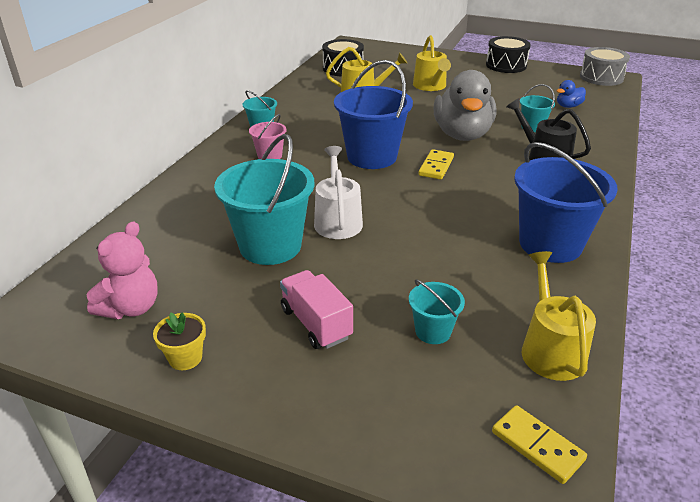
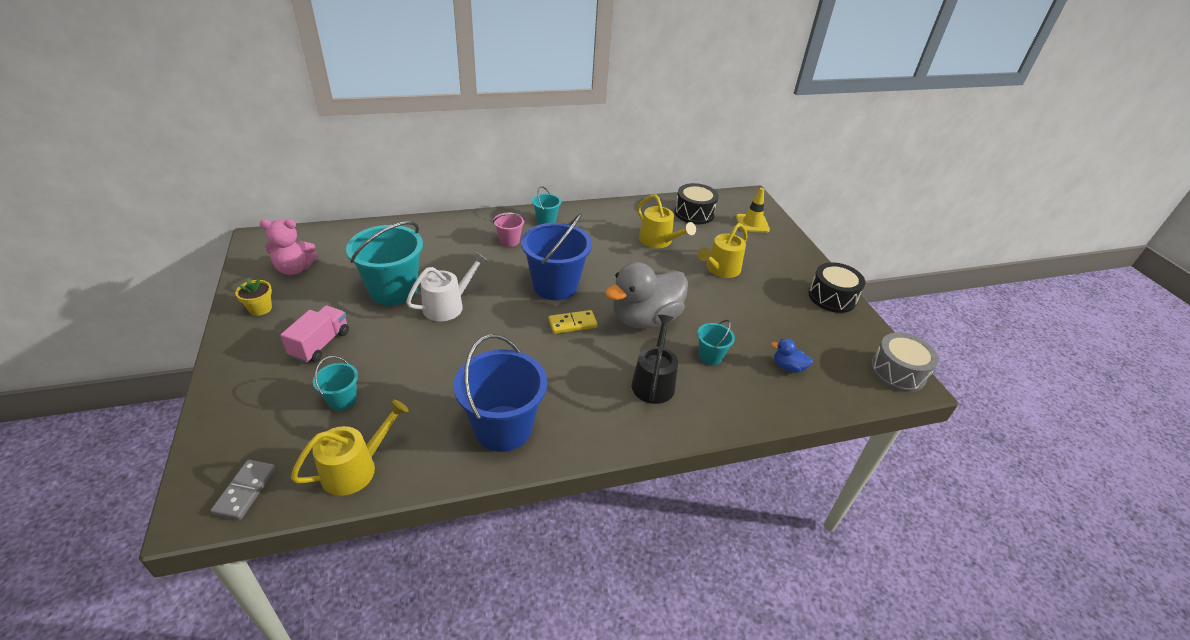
camera: 50 degrees right, 5 degrees up
yellow domino [492,405,587,484] -> grey domino [210,460,276,520]
none -> yellow traffic cone [736,188,770,233]

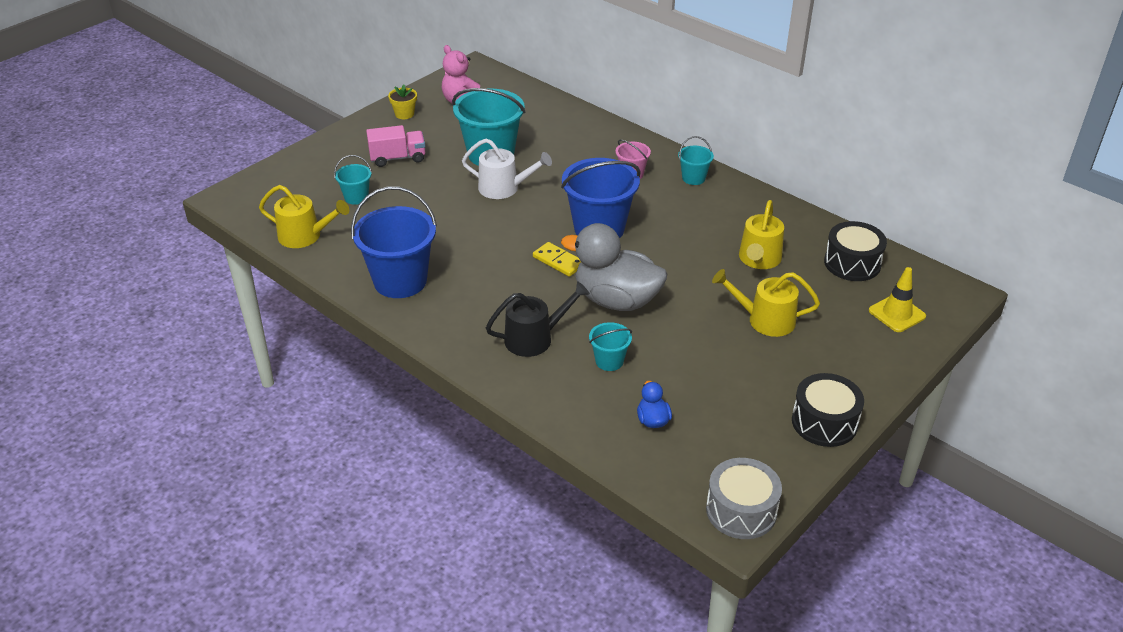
camera: 60 degrees right, 0 degrees up
grey domino [210,460,276,520] -> none

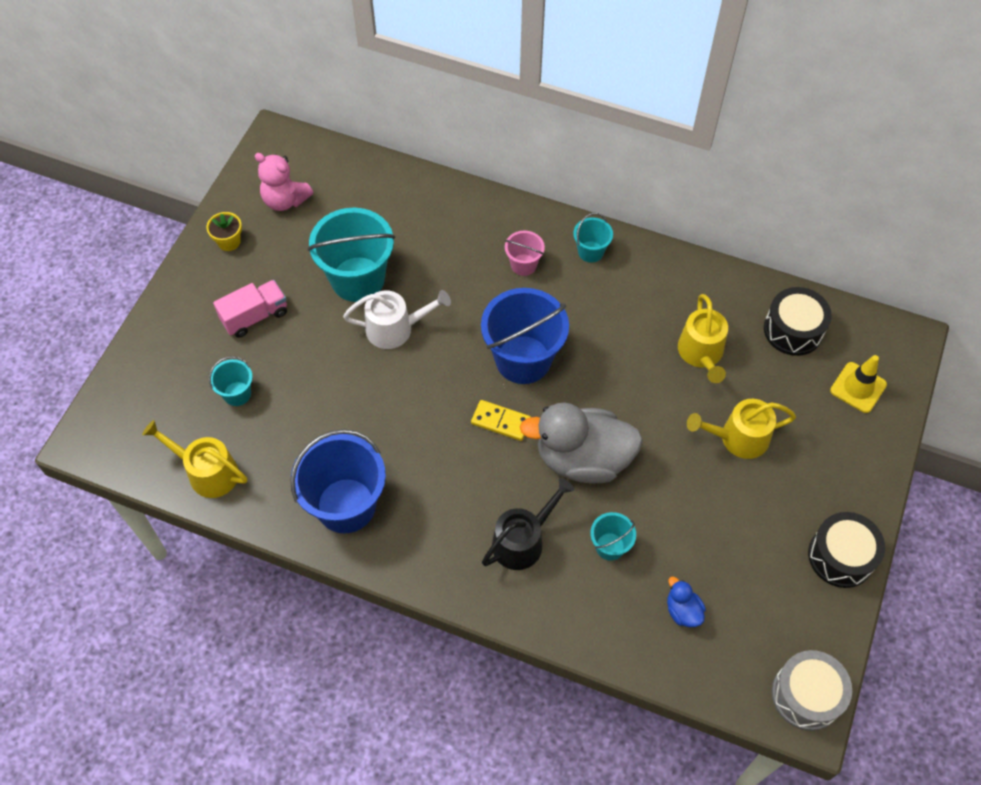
camera: 20 degrees left, 20 degrees up
yellow watering can [259,185,349,248] -> yellow watering can turned 150 degrees counterclockwise [142,420,247,498]

